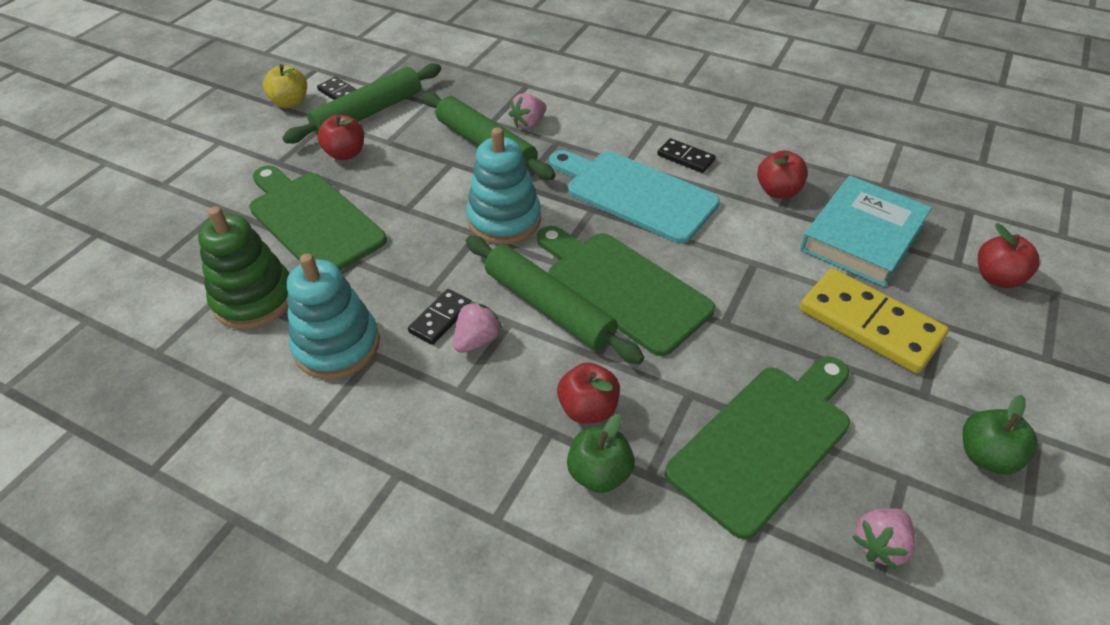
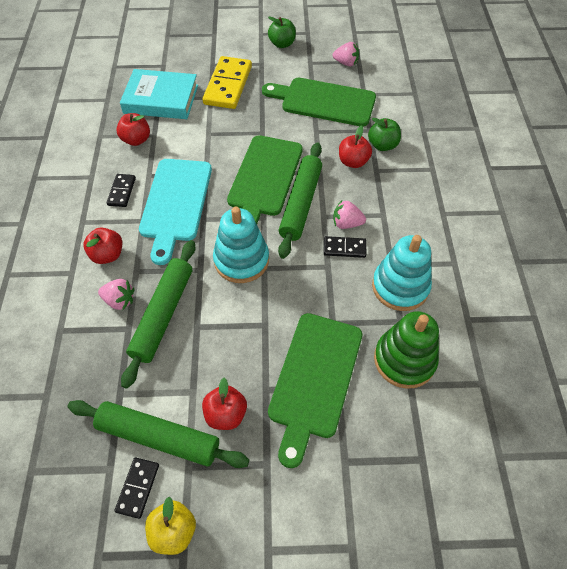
camera: 120 degrees left, 10 degrees up
red apple [978,223,1040,288] -> red apple moved to [83,228,122,264]

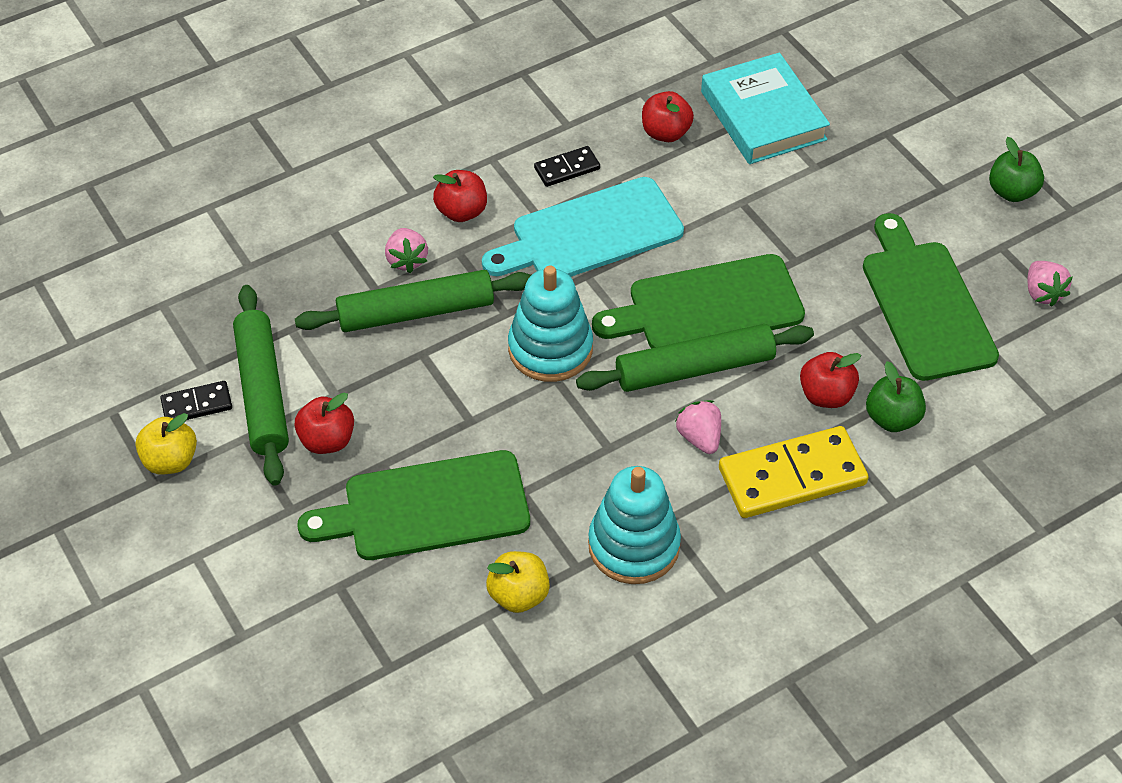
camera: 60 degrees right, 5 degrees down
yellow domino [202,56,252,109] -> yellow domino moved to [719,426,869,518]
black domino [324,236,366,258] -> none
green stacking toy [374,311,439,389] -> yellow apple [486,551,550,613]

